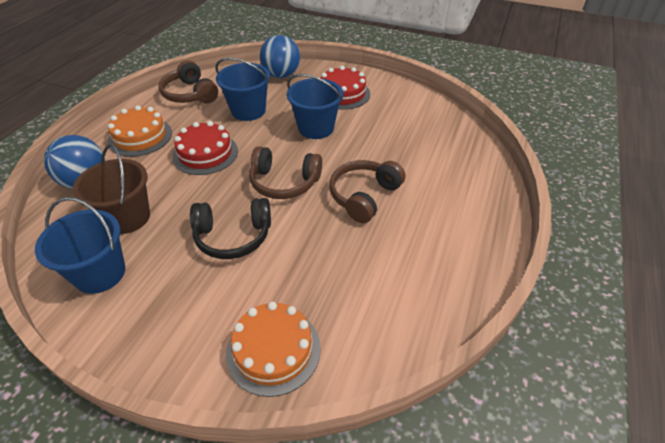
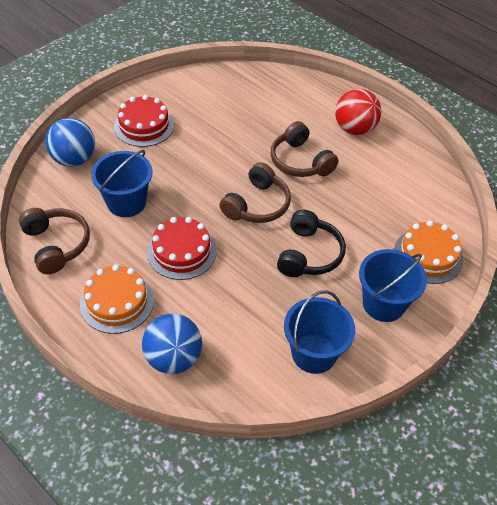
camera: 70 degrees left, 5 degrees up
brown bucket [73,144,150,234] -> none
brown headphones [159,60,218,104] -> brown headphones turned 105 degrees counterclockwise [19,208,90,274]
blue bucket [287,74,343,139] -> blue bucket moved to [359,249,427,322]
none -> red ball [335,89,381,135]

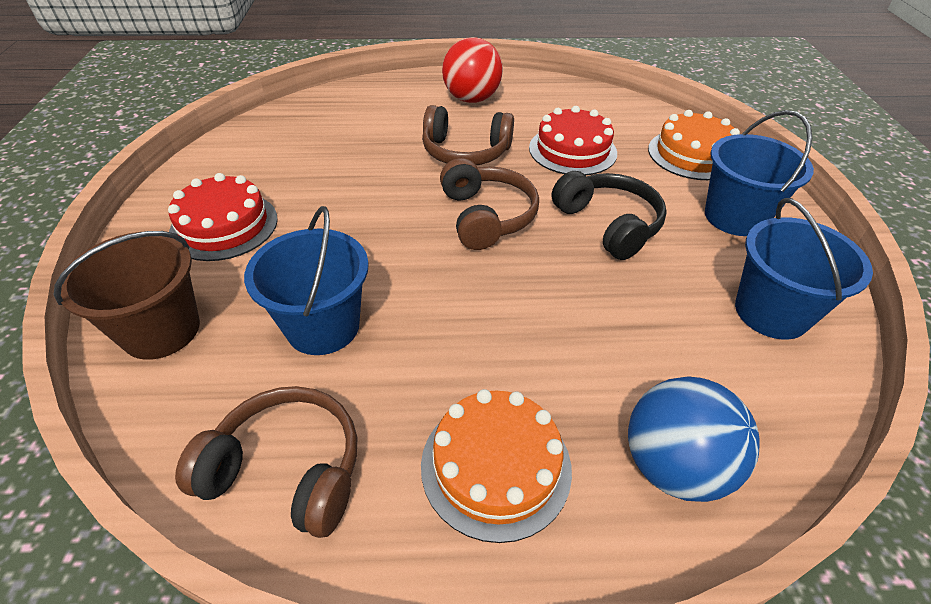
camera: 45 degrees left, 5 degrees down
blue ball [45,118,95,167] -> brown bucket [54,231,200,360]
red cake [147,217,217,280] -> red cake moved to [529,106,617,175]

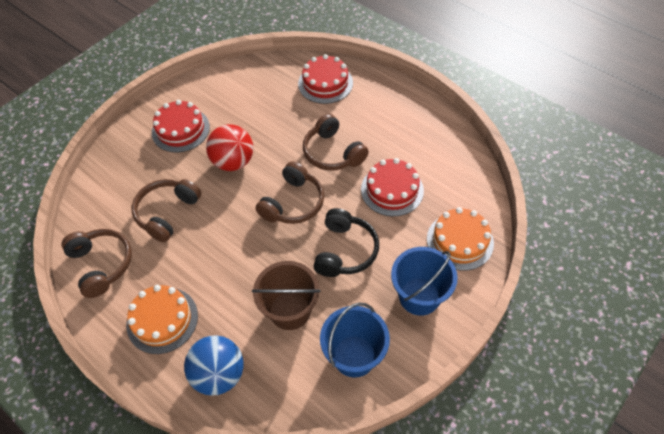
camera: 45 degrees right, 10 degrees up
brown bucket [54,231,200,360] -> brown bucket moved to [252,261,321,330]
blue bucket [244,206,369,355] -> brown headphones [132,179,201,242]
red ball [442,37,503,103] -> red ball moved to [206,124,253,171]
none -> red cake [298,54,353,104]

